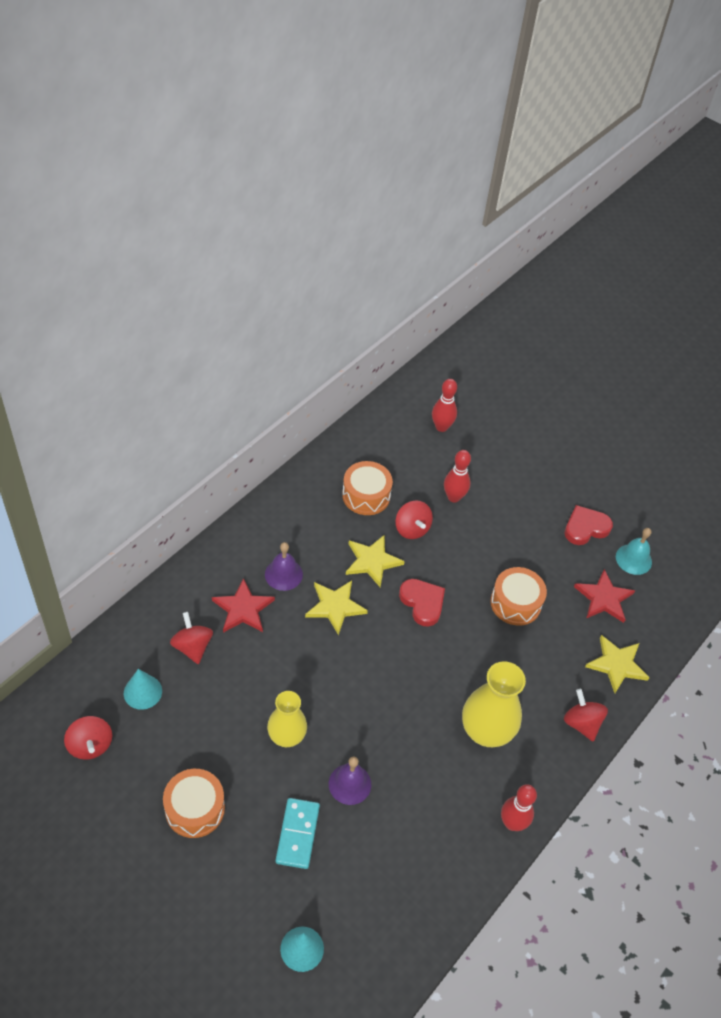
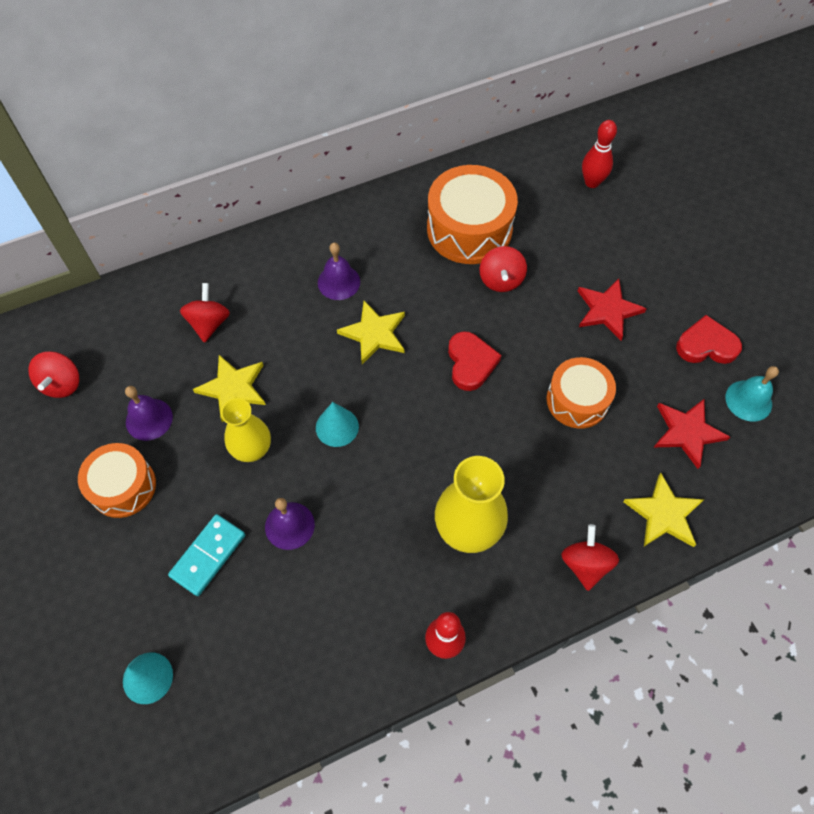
camera: 30 degrees right, 10 degrees up
turquoise cone [124,669,162,710] -> turquoise cone moved to [316,402,359,447]
red star [212,578,275,633] -> red star moved to [578,279,647,341]
orange drum [342,461,393,515] -> orange drum [427,165,518,264], size x1.54
yellow star [346,535,405,588] -> yellow star moved to [193,355,266,423]
red bowling pin [444,450,471,502] -> none
none -> purple bell [125,386,173,441]

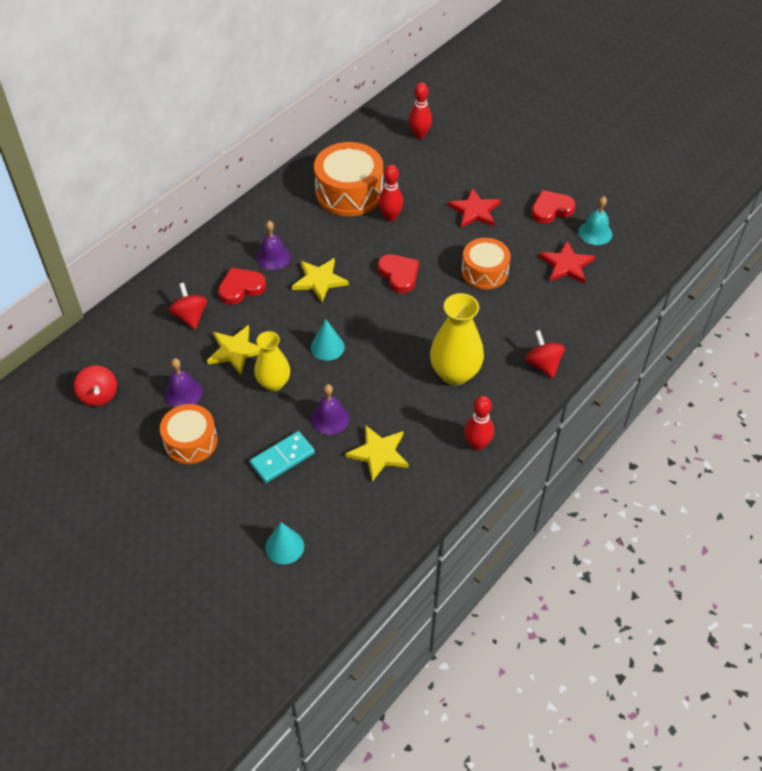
camera: 25 degrees left, 10 degrees down
turquoise domino [168,514,245,596] -> turquoise domino turned 45 degrees clockwise [250,431,315,483]
red spinning top [479,246,527,292] -> red bowling pin [379,165,403,221]
yellow star [623,473,704,547] -> yellow star moved to [345,425,409,482]
none -> red heart [218,267,266,305]

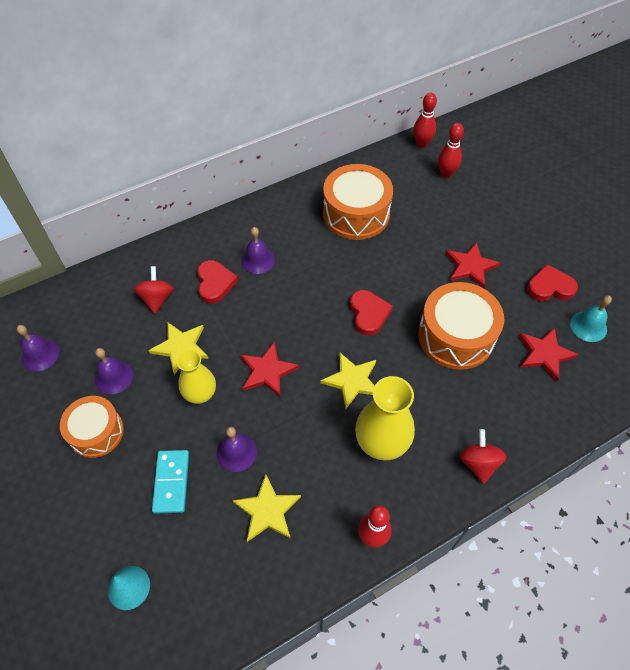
camera: 20 degrees right, 5 degrees up
red spinning top [74,366,117,406] -> purple bell [17,325,60,371]
red heart [218,267,266,305] -> red heart turned 90 degrees clockwise [197,260,238,304]
turquoise domino [250,431,315,483] -> turquoise domino turned 75 degrees counterclockwise [152,450,189,514]
yellow star [292,258,349,302] -> yellow star moved to [320,353,376,409]
turquoise cone [311,319,345,361] -> red star [240,341,299,397]
red bowling pin [379,165,403,221] -> red bowling pin moved to [413,93,437,148]
orange drum [461,238,511,289] -> orange drum [418,282,504,370], size x1.54

